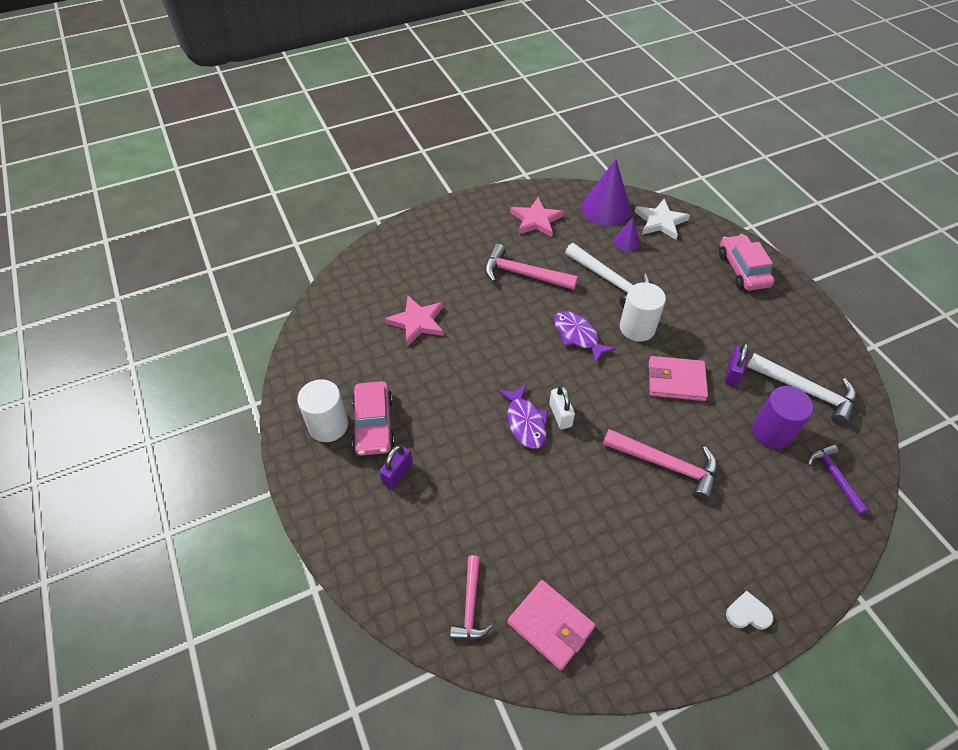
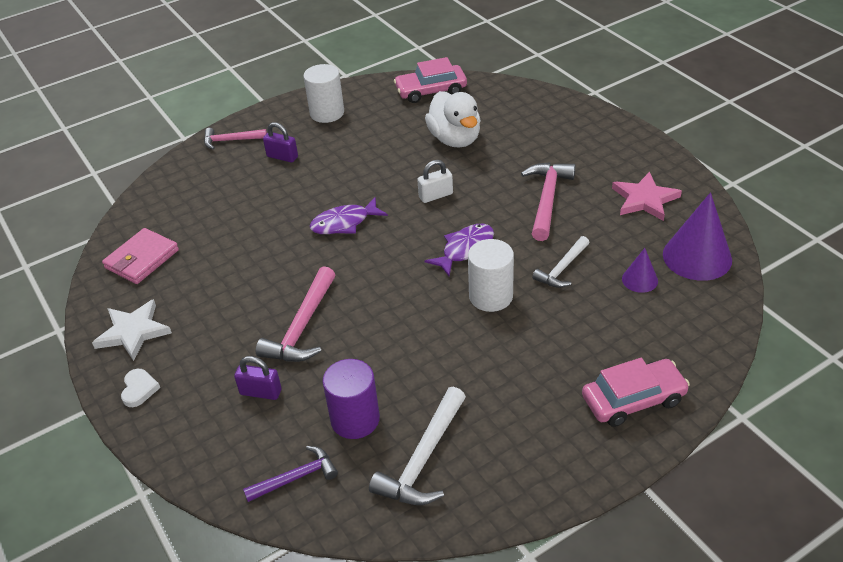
camera: 85 degrees right, 10 degrees down
pink car [352,381,395,456] -> pink car moved to [394,57,467,103]
pink star [385,295,444,346] -> white duck [425,91,481,148]
pink hammer [450,555,493,639] -> pink hammer moved to [204,128,267,149]
white padlock [549,385,575,429] -> white padlock moved to [417,160,453,203]
white hammer [565,243,650,308] -> white hammer [532,236,590,288], size x0.64
white star [635,199,690,240] -> white star moved to [92,299,172,361]
pink wallet [649,356,708,401] -> none
purple padlock [724,343,748,386] -> purple padlock moved to [234,356,282,400]

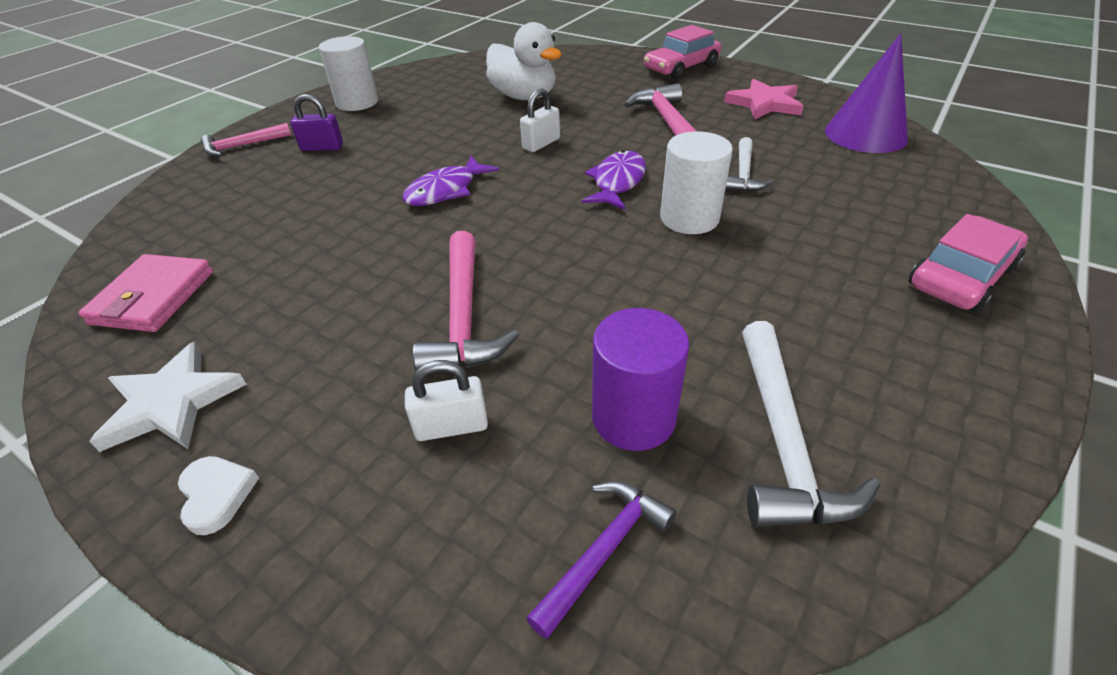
camera: 25 degrees left, 0 degrees up
purple padlock [234,356,282,400] -> white padlock [405,360,488,441]
pink car [394,57,467,103] -> pink car moved to [644,25,721,79]
purple cone [622,248,658,293] -> none

